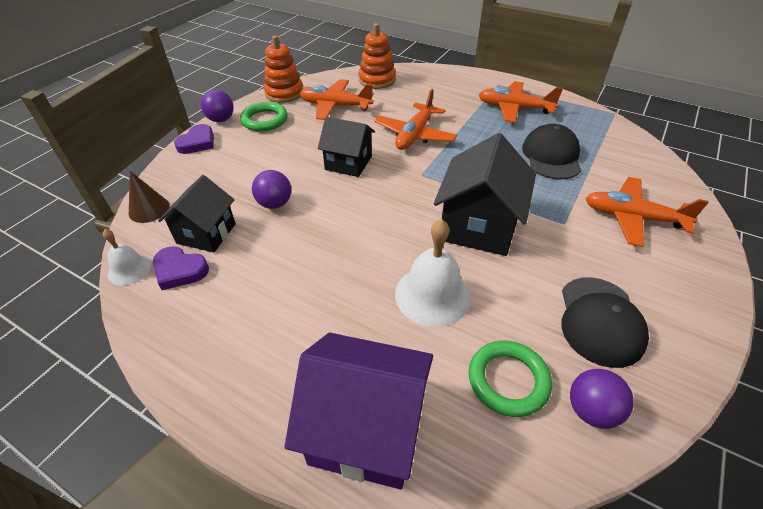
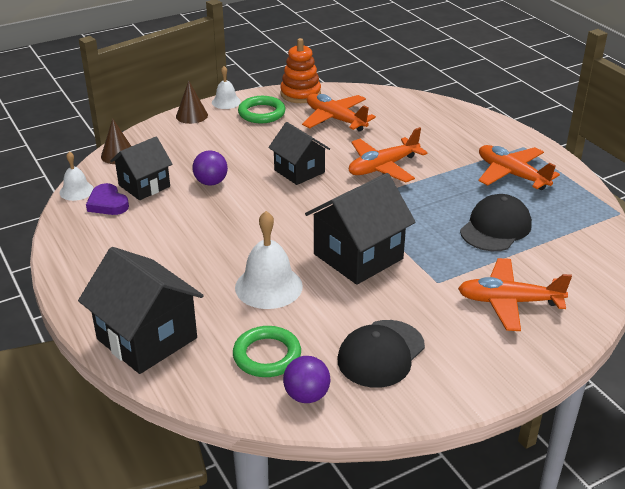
camera: 30 degrees right, 10 degrees down
purple heart [174,124,214,154] -> brown cone [176,81,208,124]
purple ball [201,90,234,122] -> white bell [212,66,241,109]
purple house [284,333,433,489] -> black house [78,247,204,374]
orange stacking toy [358,23,396,89] -> none
orange plane [586,177,709,247] -> orange plane turned 45 degrees counterclockwise [458,258,572,331]

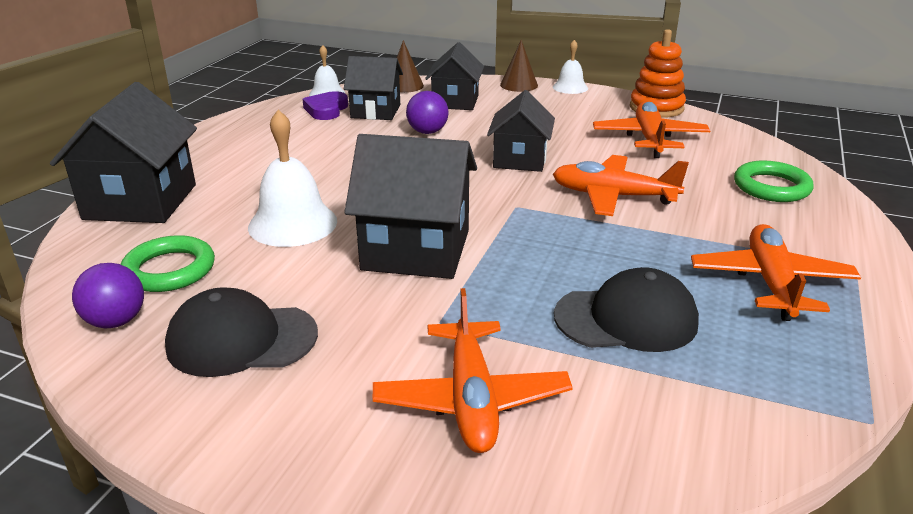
camera: 50 degrees right, 5 degrees down
green ring [238,96,285,123] -> green ring moved to [734,160,814,202]
orange plane [458,258,572,331] -> orange plane turned 150 degrees counterclockwise [373,288,573,453]
none -> black house [425,42,484,110]

